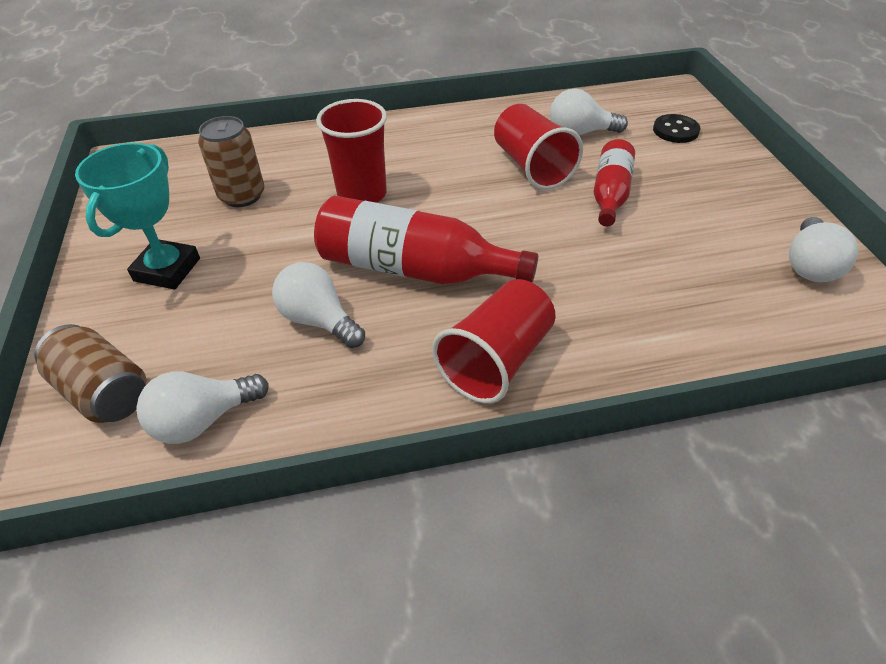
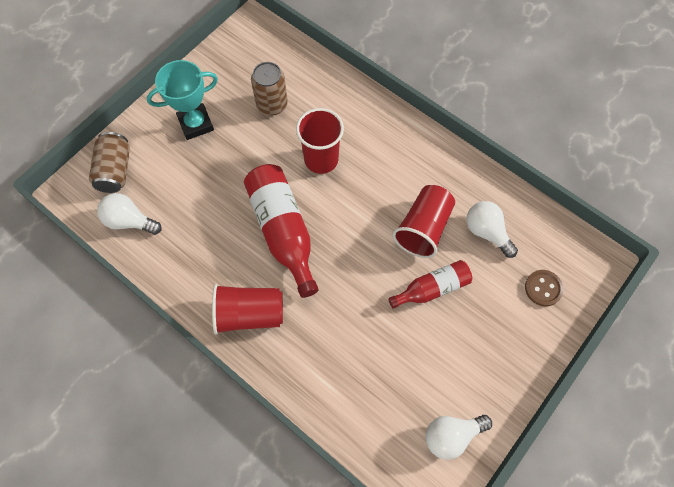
camera: 50 degrees right, 20 degrees up
white light bulb [272,262,365,348] -> none
black button [653,114,700,143] -> brown button [525,270,564,306]

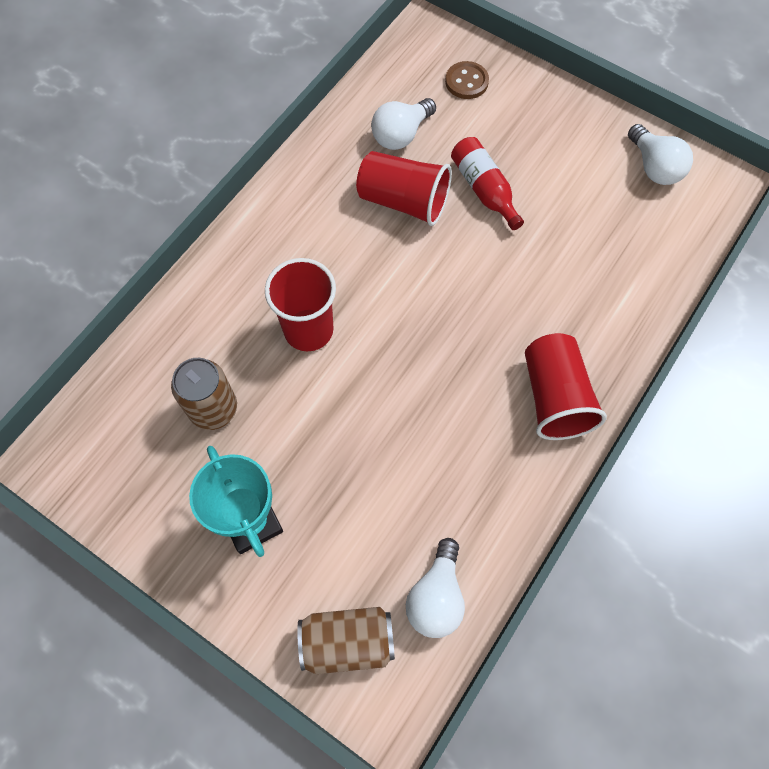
camera: 95 degrees left, 0 degrees up
red bottle [244,164,319,298] -> none

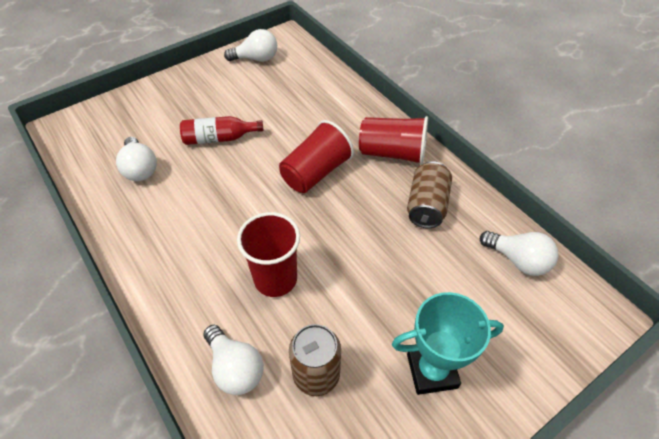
camera: 70 degrees left, 15 degrees down
brown can [297,607,395,674] -> brown can moved to [407,161,452,228]
red cup [356,151,452,226] -> red cup moved to [279,120,354,193]
brown button [445,61,489,99] -> none
none -> white light bulb [203,325,264,395]

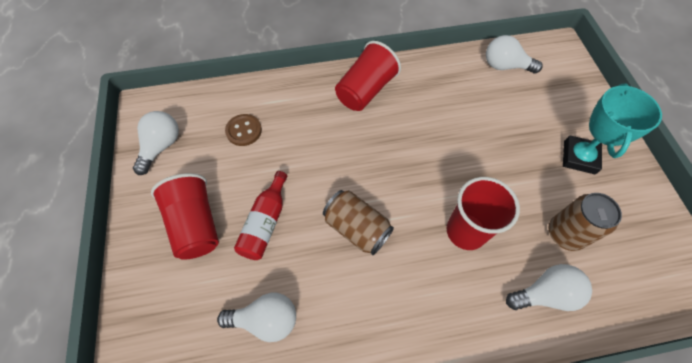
camera: 65 degrees left, 10 degrees up
red cup [279,120,354,193] -> red cup moved to [151,173,219,260]
brown can [407,161,452,228] -> brown can moved to [323,190,394,255]
white light bulb [480,231,559,276] -> white light bulb turned 135 degrees counterclockwise [486,35,543,74]
none -> brown button [225,114,262,146]

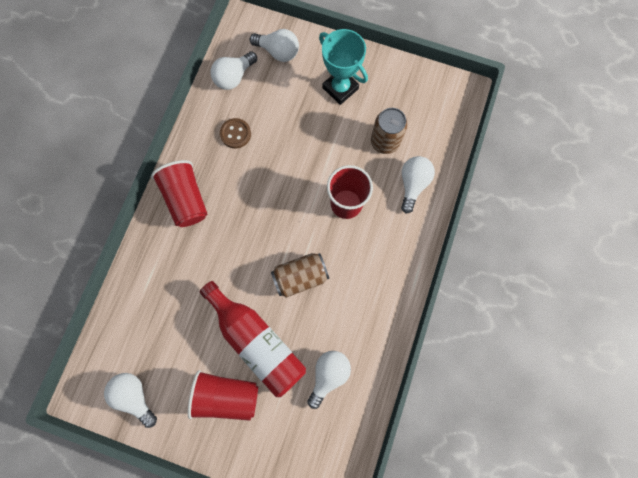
camera: 60 degrees left, 15 degrees up
brown button [225,114,262,146] -> brown button moved to [220,118,251,148]
red bottle [234,171,287,260] -> red bottle [200,281,306,397], size x1.67
none -> white light bulb [250,29,299,62]

